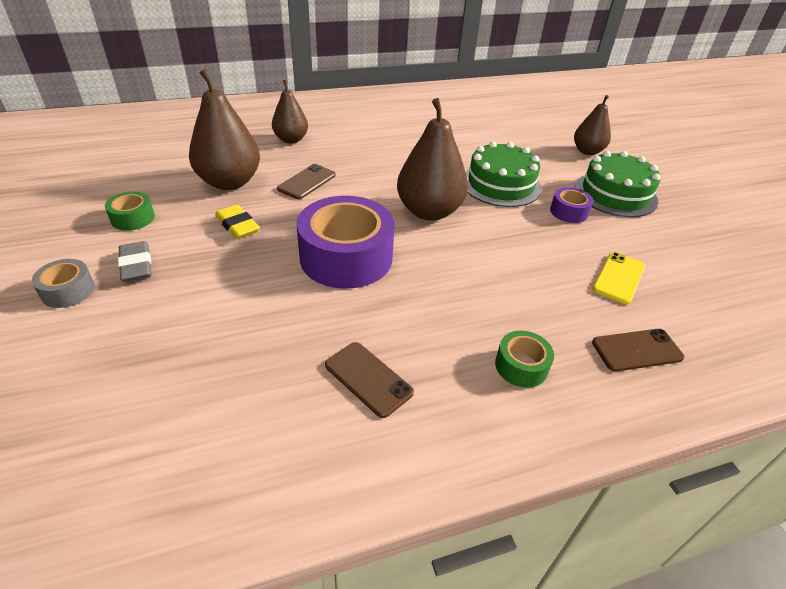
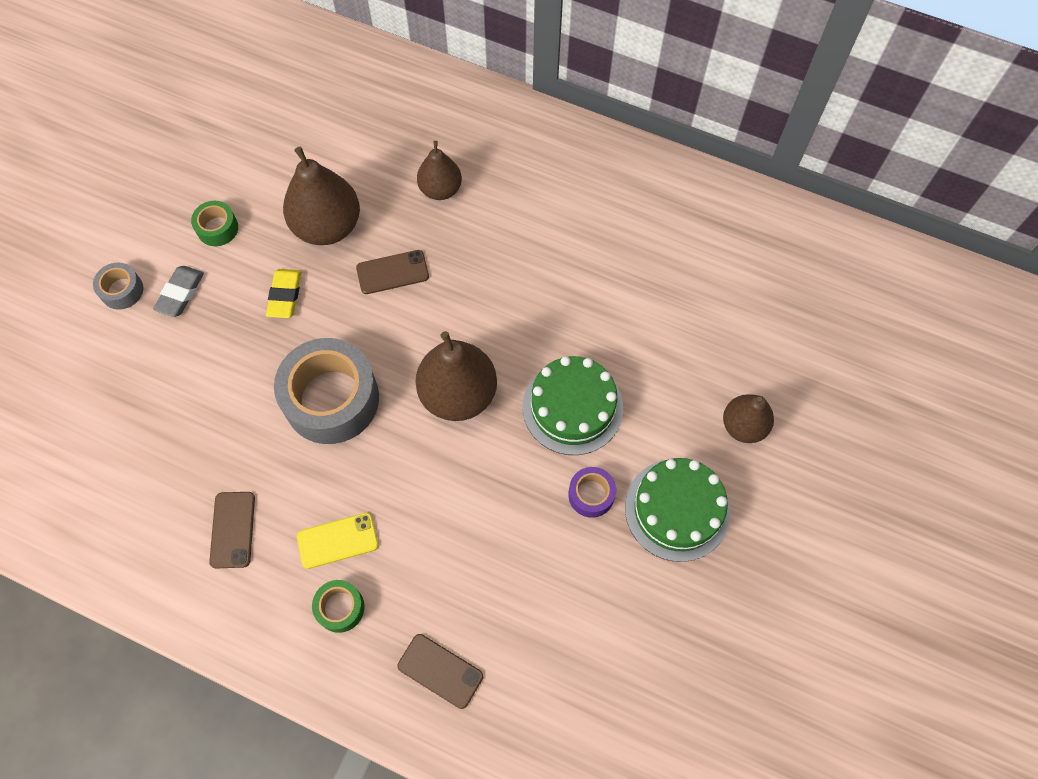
camera: 45 degrees right, 25 degrees up
purple tape [297,196,395,289] -> grey tape [274,338,379,444]
yellow phone [593,252,645,304] -> yellow phone moved to [297,513,379,569]

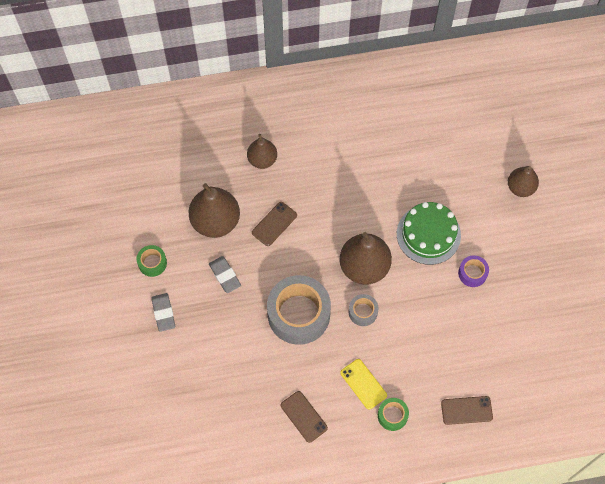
camera: 35 degrees left, 0 degrees up
grey tape [93,262,144,310] -> grey tape moved to [349,294,378,326]
yellow eraser [266,269,301,318] -> grey eraser [209,256,241,293]
yellow phone [297,513,379,569] -> yellow phone turned 75 degrees counterclockwise [340,359,387,410]
green cake [625,458,730,562] -> none

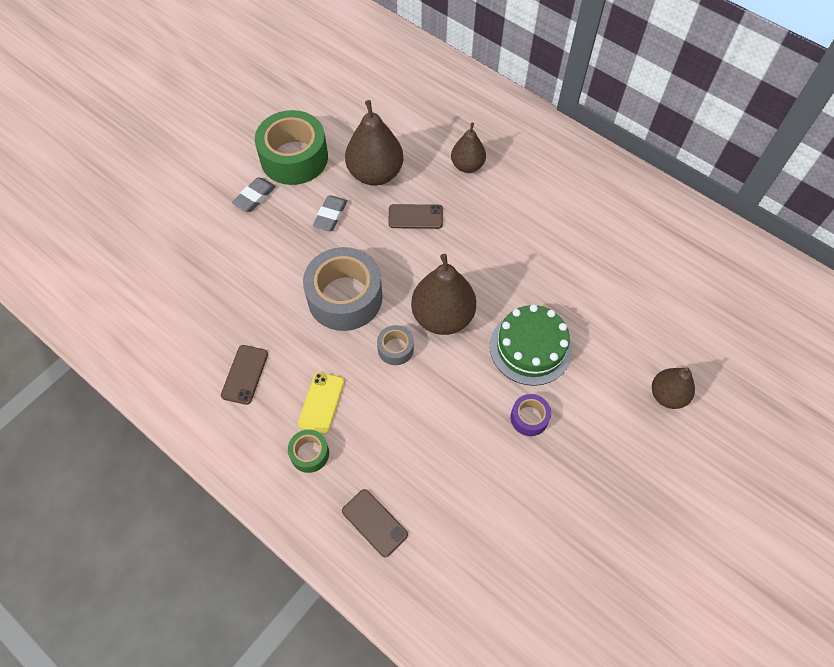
camera: 50 degrees right, 5 degrees down
green tape [136,245,167,277] -> green tape [255,110,328,185], size x2.14

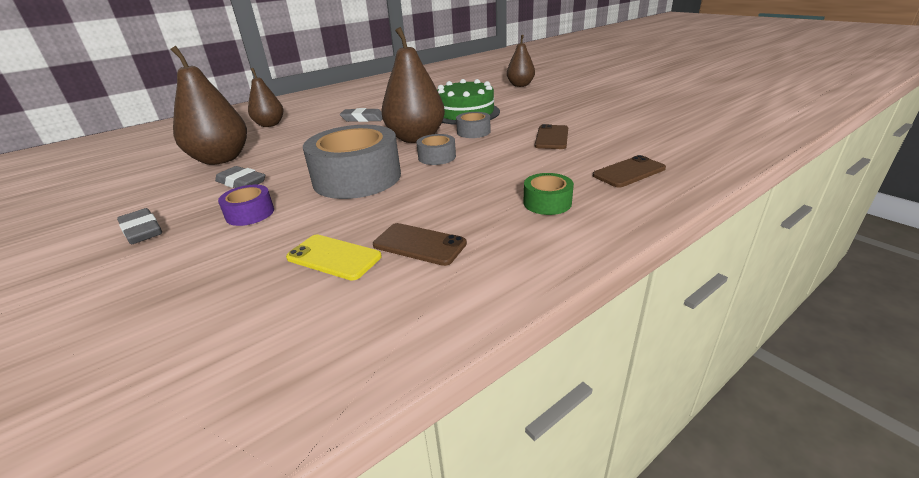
camera: 75 degrees left, 30 degrees down
green tape [255,110,328,185] -> none
yellow phone [298,372,344,434] -> yellow phone moved to [286,235,382,281]
brown phone [388,204,443,229] -> brown phone moved to [535,124,568,149]
purple tape [511,394,551,436] -> purple tape moved to [218,185,274,226]
none -> grey eraser [340,108,382,122]
none -> grey tape [456,112,491,138]

